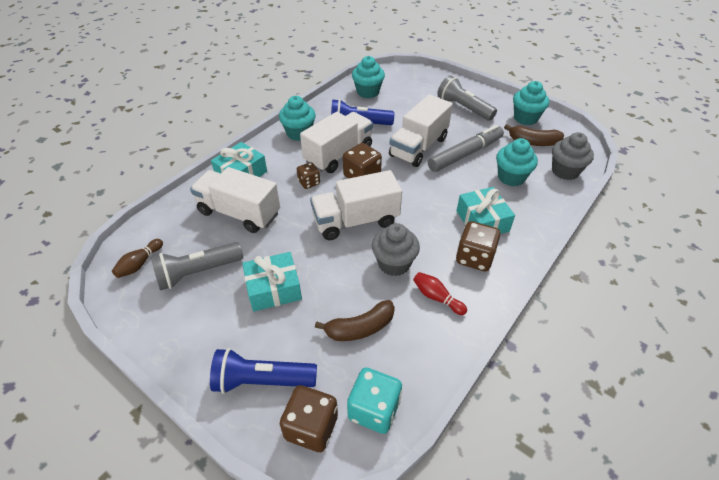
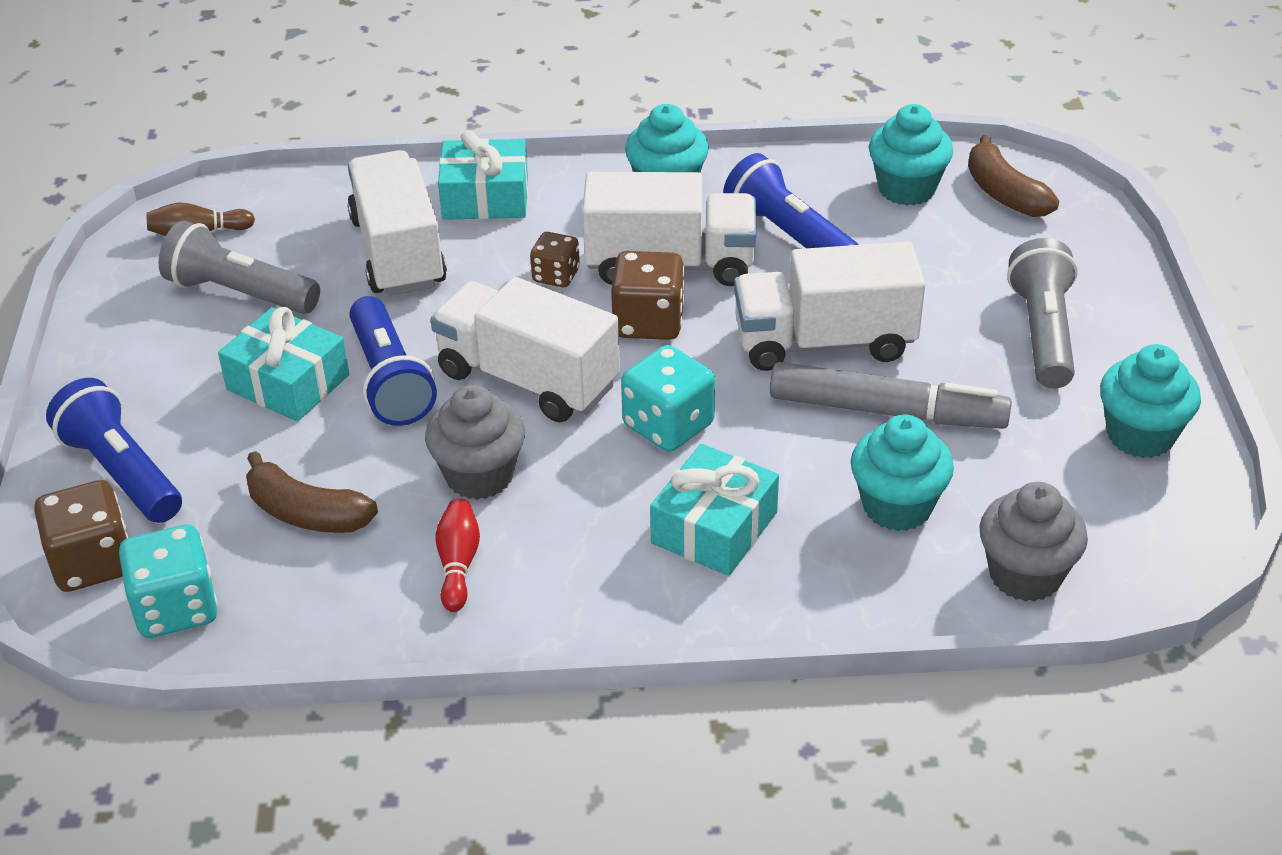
camera: 50 degrees right, 5 degrees down
brown dice [456,221,501,272] -> none
brown banana [504,124,564,146] -> brown banana moved to [968,135,1059,217]
none -> blue flashlight [349,296,437,426]
none -> turquoise dice [621,345,715,452]

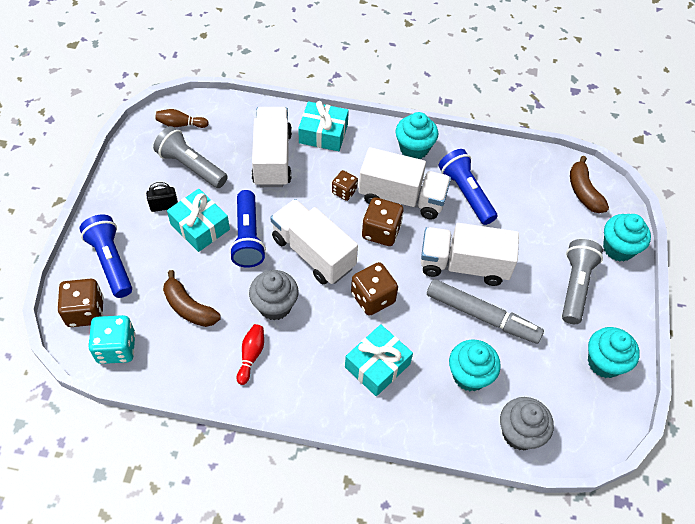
camera: 10 degrees right, 15 degrees up
turquoise dice [621,345,715,452] -> brown dice [351,262,398,316]
turquoise cupcake [869,104,953,206] -> turquoise cupcake moved to [603,214,651,262]
none -> black padlock [146,182,178,212]

